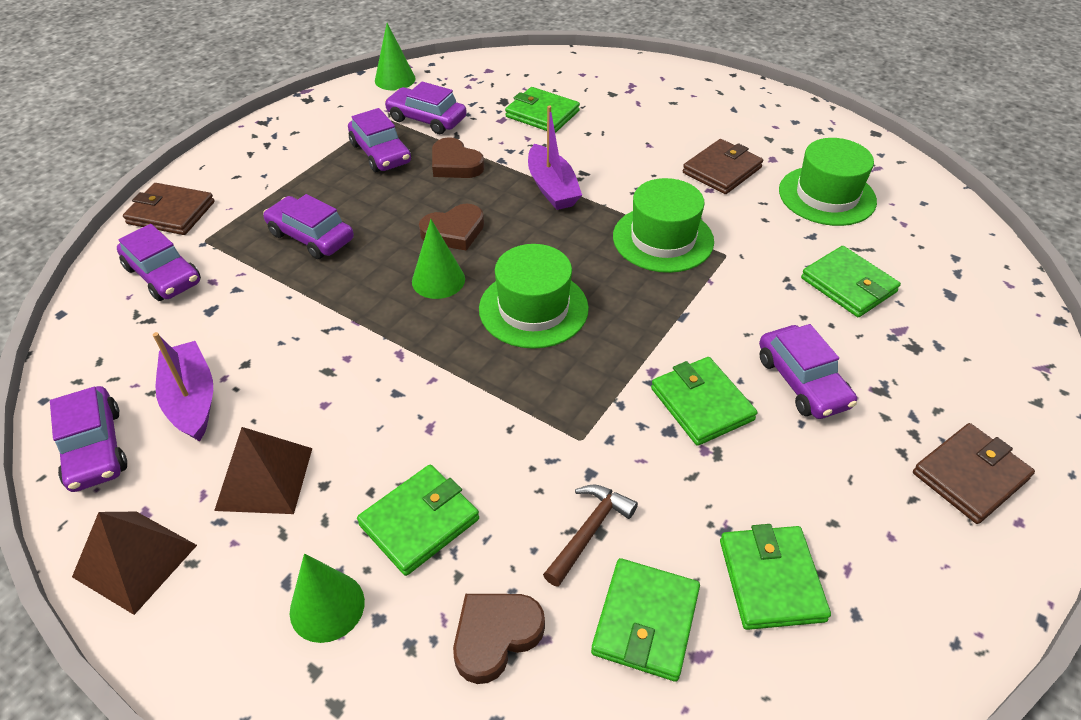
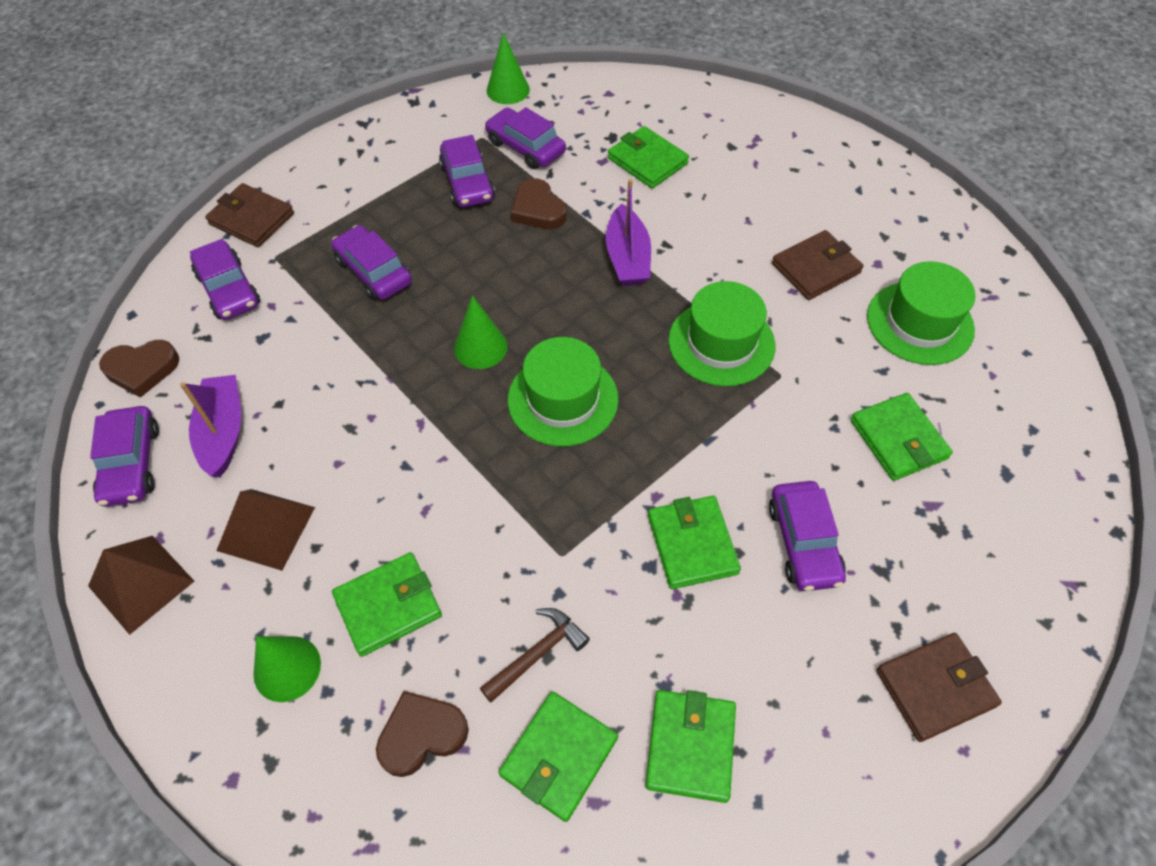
camera: 15 degrees right, 10 degrees up
brown heart [419,204,484,251] -> brown heart moved to [99,340,179,398]

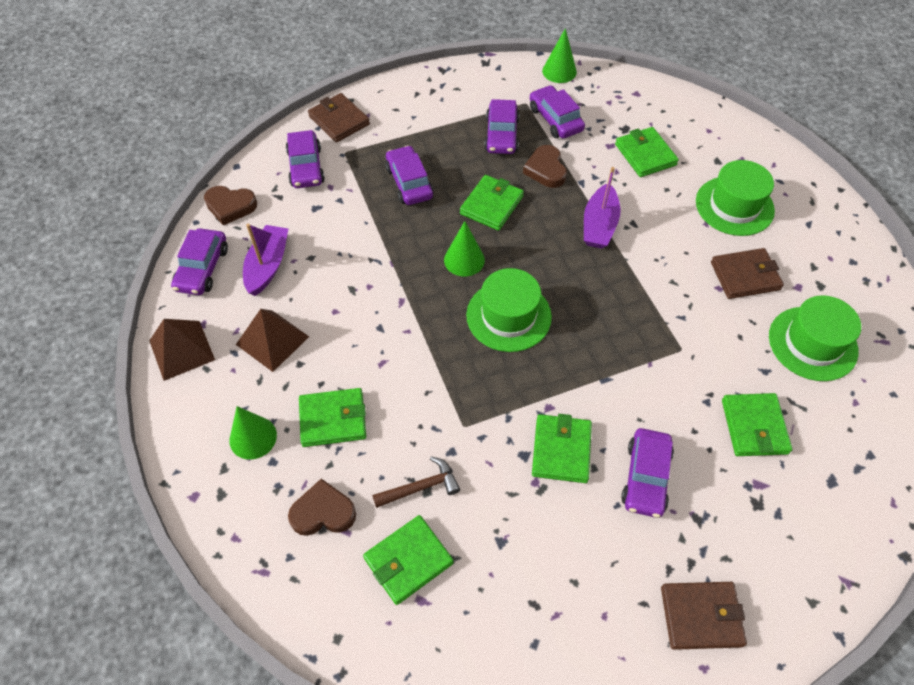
camera: 20 degrees right, 0 degrees up
green wallet [645,690,736,803] -> green wallet moved to [460,175,524,231]
green hat [668,281,775,386] -> green hat moved to [696,160,775,236]

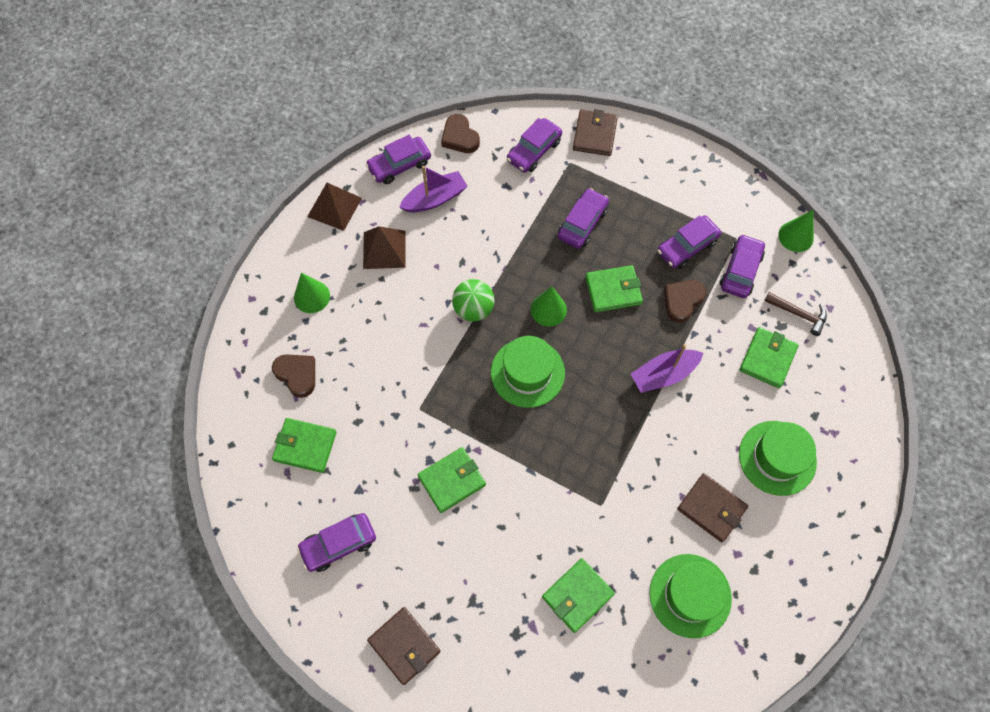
camera: 50 degrees right, 10 degrees up
green wallet [299,388,366,447] -> none
brown hammer [372,456,460,508] -> brown hammer moved to [764,292,827,336]
purple car [621,428,674,518] -> purple car moved to [297,513,376,572]
none -> green ball [452,279,495,322]

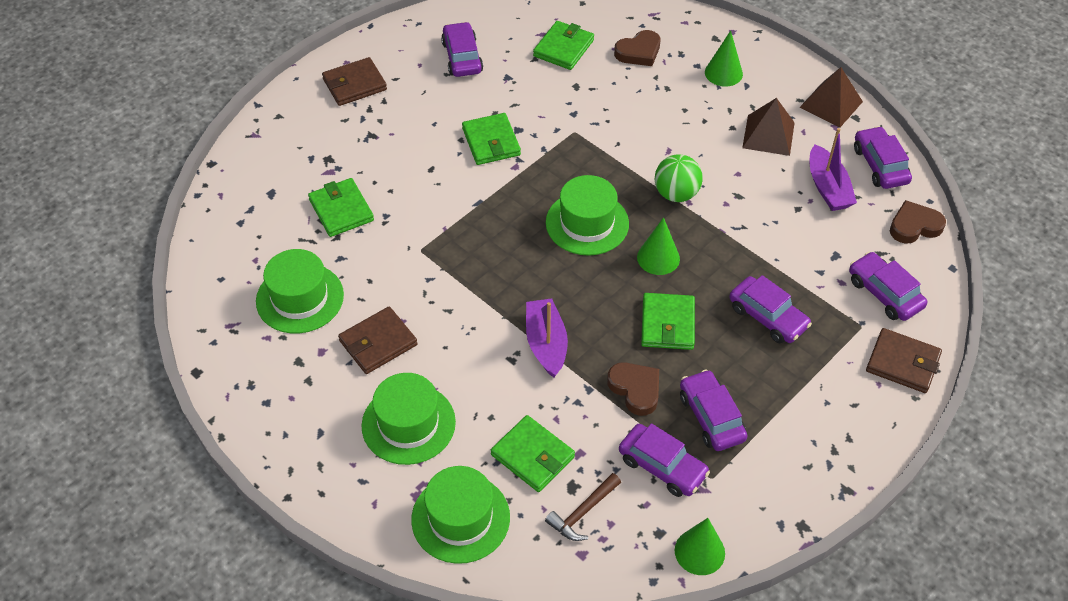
camera: 105 degrees right, 15 degrees down
none -> green hat [411,466,510,564]

